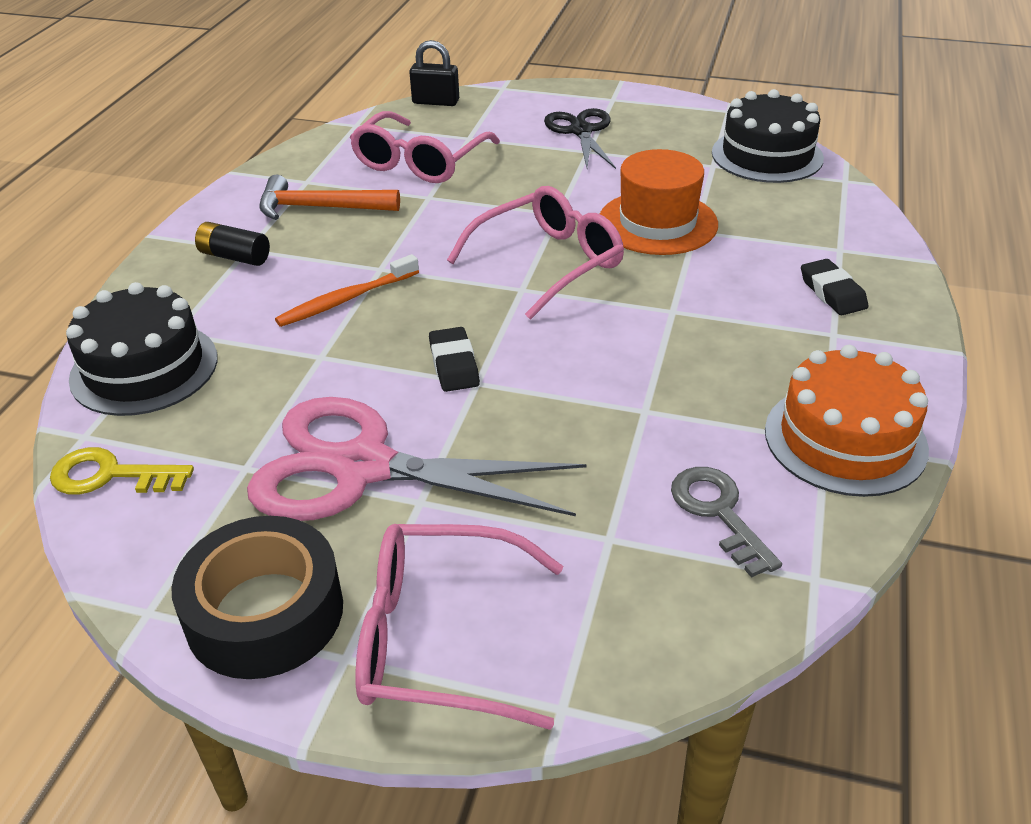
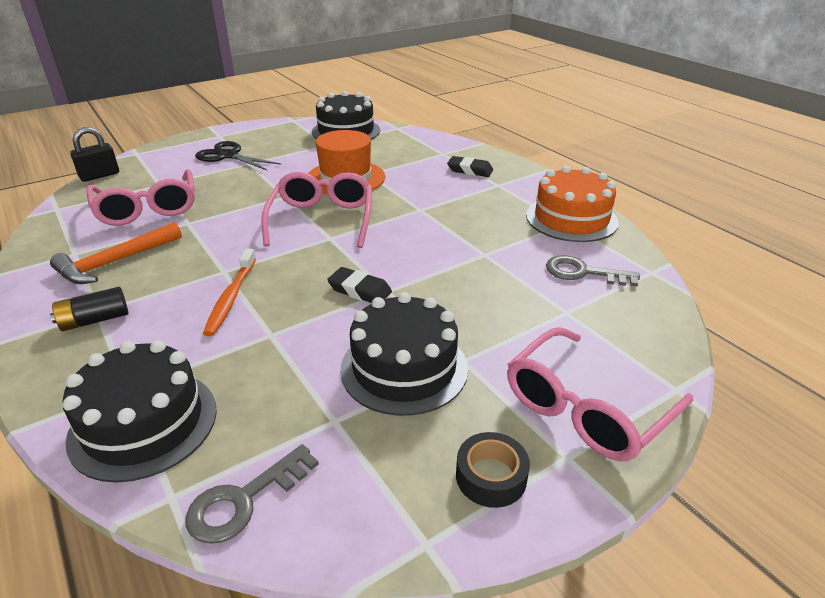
camera: 50 degrees left, 5 degrees down
yellow key [50,447,194,495] -> grey key [185,444,319,544]
black tape [171,516,343,679] -> black tape [456,432,530,508], size x0.55
pink scissors [247,397,587,521] -> black cake [340,292,468,416]

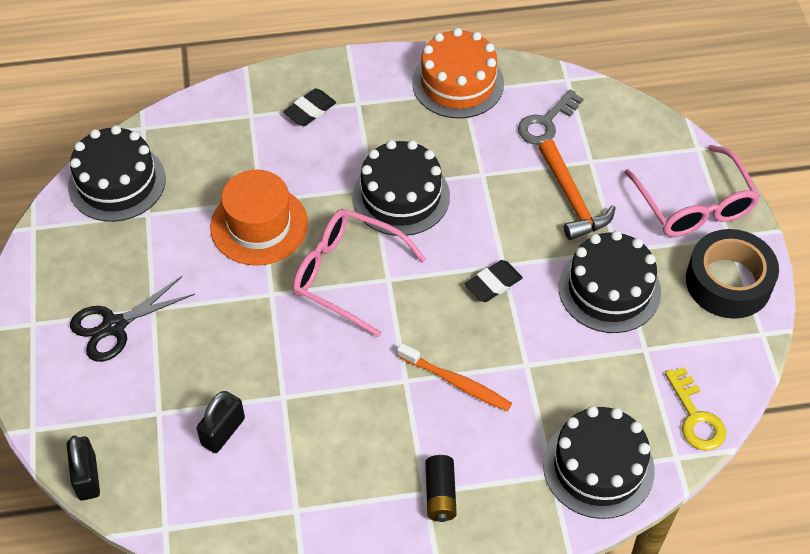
camera: 65 degrees left, 20 degrees up
orange hammer [50,222,182,284] -> orange hammer moved to [539,139,616,240]
pink glasses [86,169,195,226] -> black padlock [196,391,245,453]
grey key [185,444,319,544] -> yellow key [665,367,726,451]
black tape [456,432,530,508] -> black tape [686,229,779,319], size x1.83
none -> black cake [353,140,450,236]

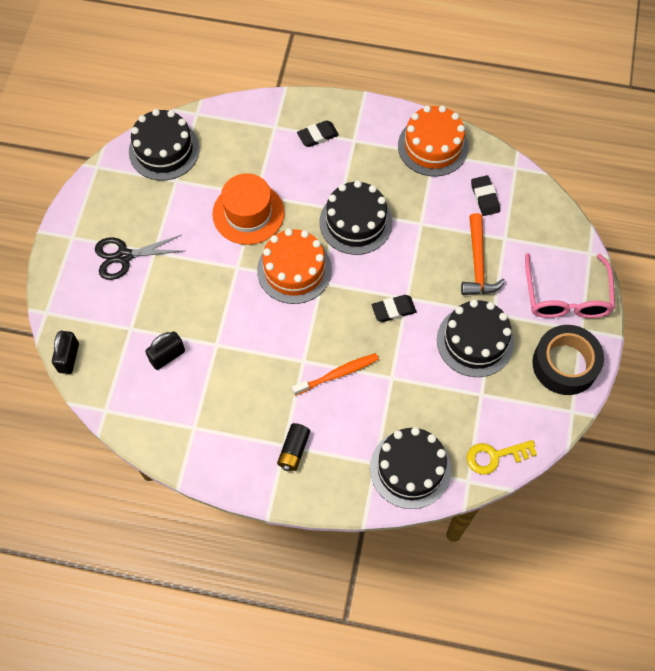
camera: 20 degrees right, 10 degrees up
pink glasses [292,209,426,337] -> orange cake [257,228,332,304]
orange toothbrush [397,343,512,411] -> orange toothbrush turned 75 degrees counterclockwise [292,353,379,396]
grey key [518,90,583,145] -> black eraser [471,175,500,216]
yellow key [665,367,726,451] -> yellow key turned 75 degrees clockwise [467,440,537,475]

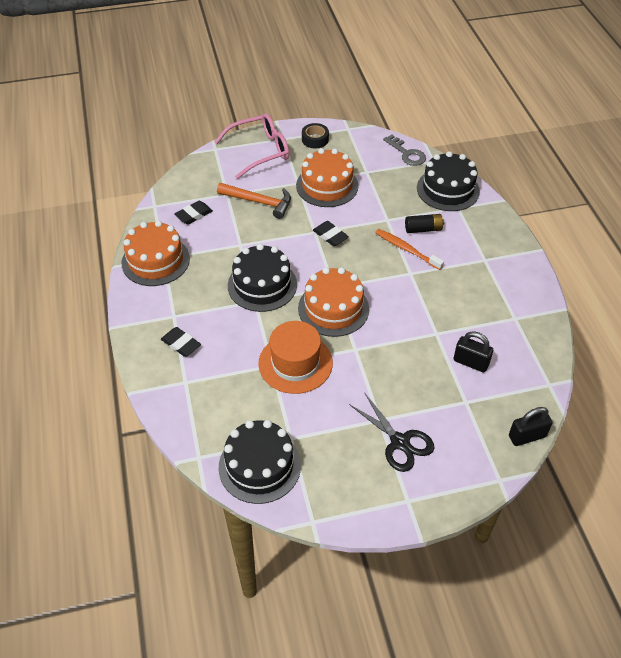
camera: 115 degrees left, 15 degrees down
black battery [277,423,310,471] -> black battery moved to [405,214,444,233]
black cake [437,300,514,377] -> orange cake [296,148,359,207]
orange hammer [461,213,505,295] -> orange hammer turned 45 degrees clockwise [217,183,291,219]
yellow key [467,440,537,475] -> grey key [383,135,426,166]
black tape [532,325,604,395] -> black tape [302,123,329,148], size x0.55

